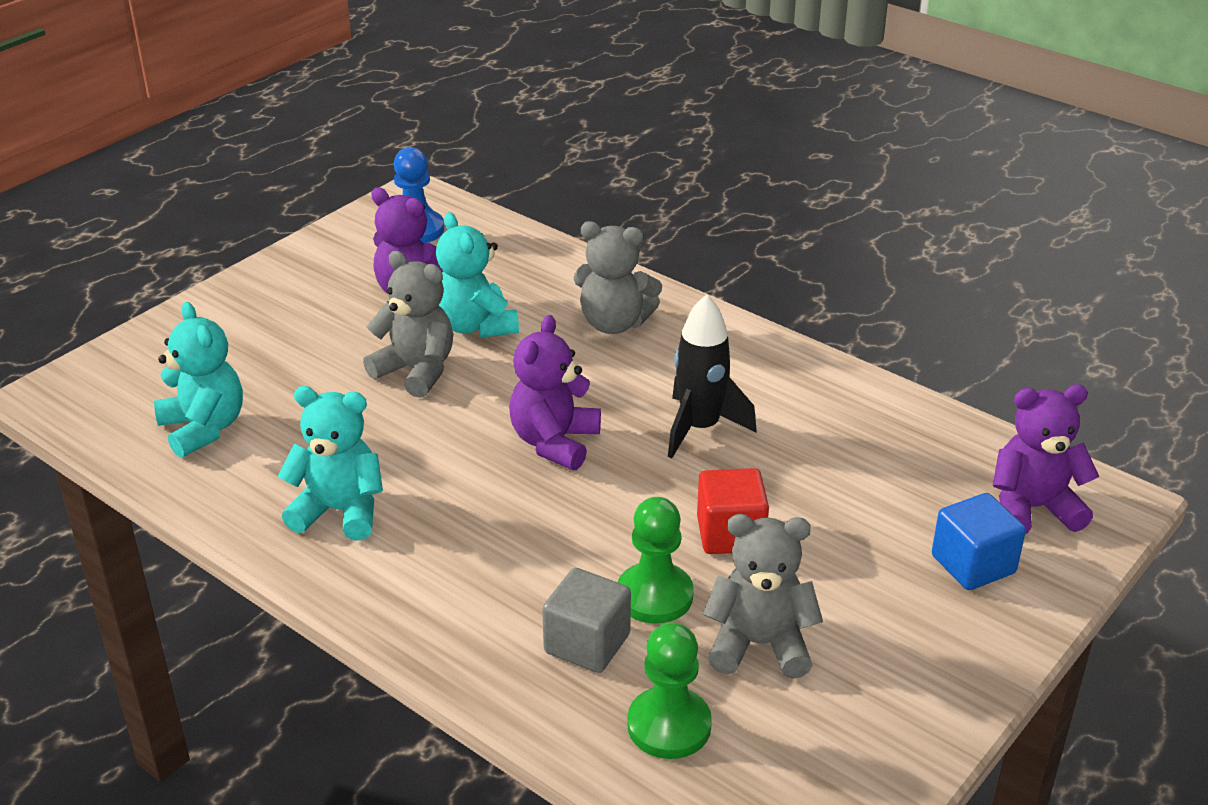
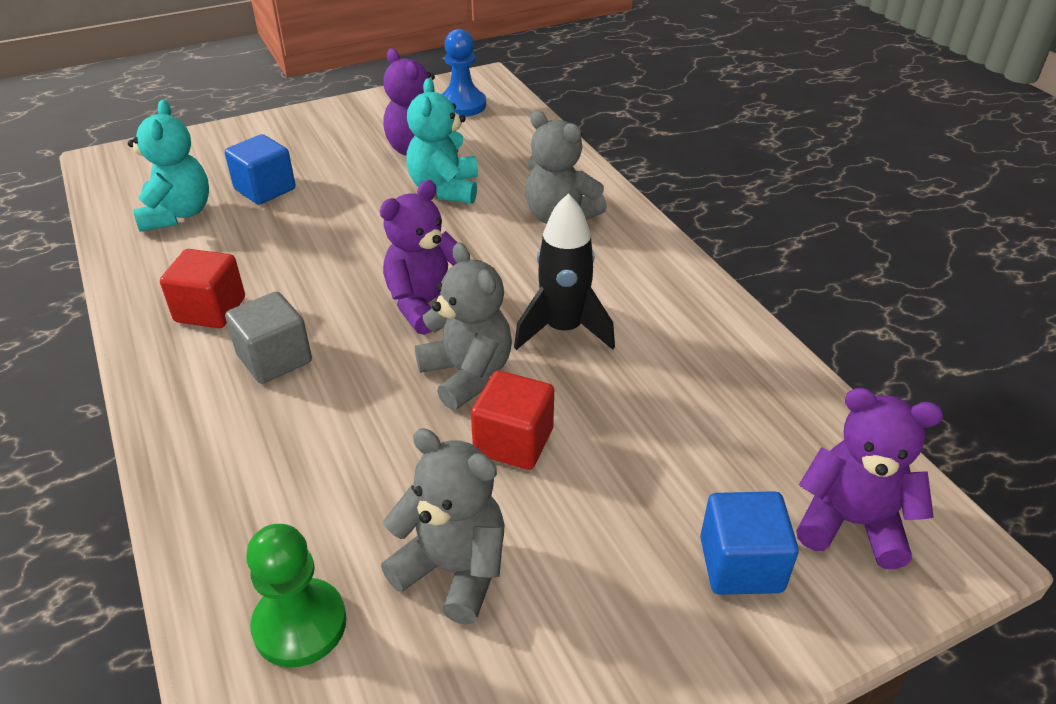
camera: 25 degrees right, 5 degrees up
turquoise teddy bear [278,386,383,541] -> red cube [160,249,245,328]
grey teddy bear [363,251,453,398] -> grey teddy bear moved to [415,243,512,410]
grey cube [542,568,631,673] -> grey cube moved to [225,292,312,384]
green pawn [618,497,694,624] -> none
none -> blue cube [225,134,296,205]

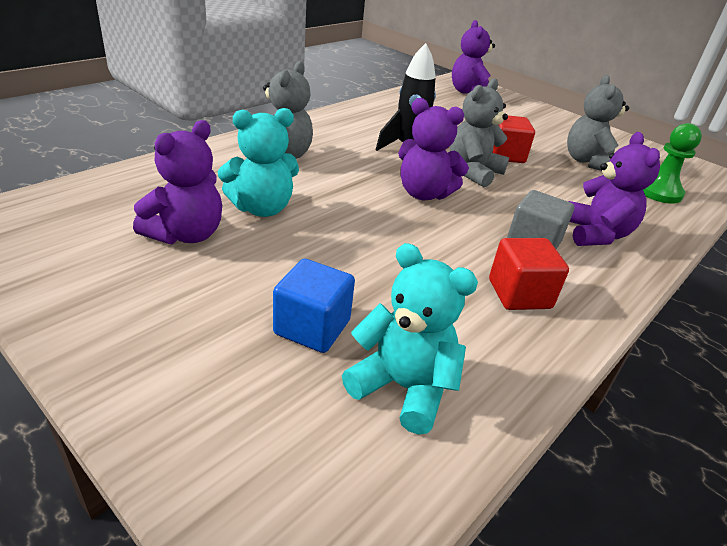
camera: 115 degrees left, 5 degrees down
turquoise teddy bear [128,100,209,232] -> turquoise teddy bear turned 60 degrees clockwise [342,243,478,435]
blue pawn [442,29,486,117] -> none
blue cube [700,491,799,595] -> none
none -> purple teddy bear [568,132,660,246]

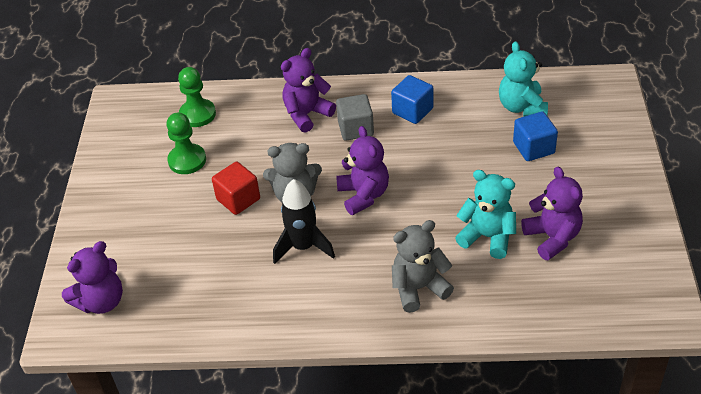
camera: 125 degrees left, 10 degrees up
purple teddy bear [133,120,222,244] -> purple teddy bear turned 75 degrees clockwise [521,167,583,260]
red cube [489,238,569,310] -> blue cube [391,75,434,124]
grey teddy bear [567,75,629,171] -> green pawn [166,112,206,174]

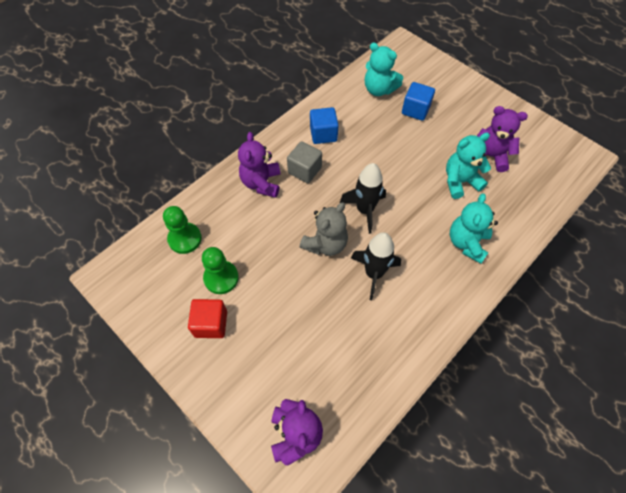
camera: 50 degrees left, 15 degrees up
red cube [212,162,260,215] -> red cube moved to [188,299,227,338]
purple teddy bear [336,126,389,215] -> black rocket [340,163,386,234]
grey teddy bear [392,220,454,313] -> turquoise teddy bear [450,193,498,264]

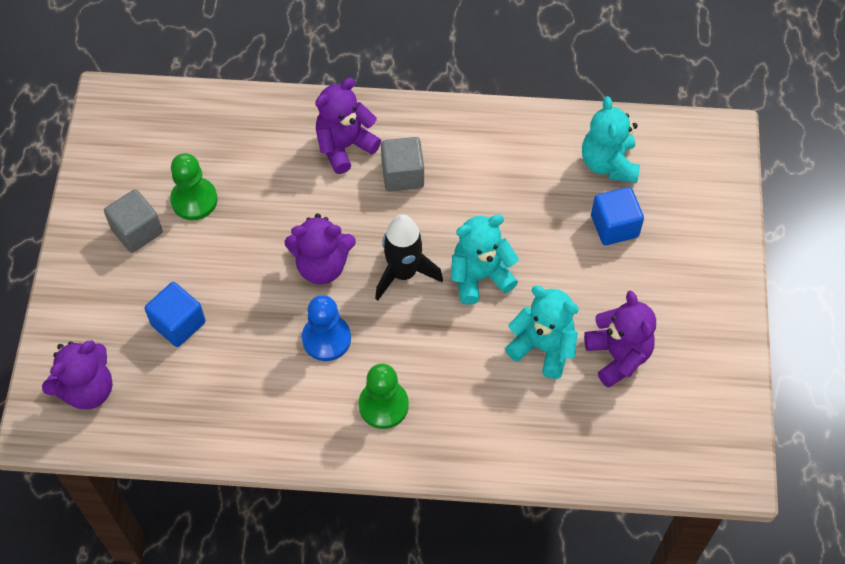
camera: 50 degrees right, 0 degrees up
green pawn [163,206,202,254] -> green pawn moved to [358,363,409,429]
red cube [188,299,227,338] -> grey cube [104,189,163,253]
grey teddy bear [300,202,348,256] -> purple teddy bear [285,213,356,285]
blue cube [310,107,339,144] -> blue cube moved to [145,282,206,347]
black rocket [351,232,401,300] -> blue pawn [302,295,351,361]
turquoise teddy bear [450,193,498,264] -> turquoise teddy bear moved to [451,215,519,305]

